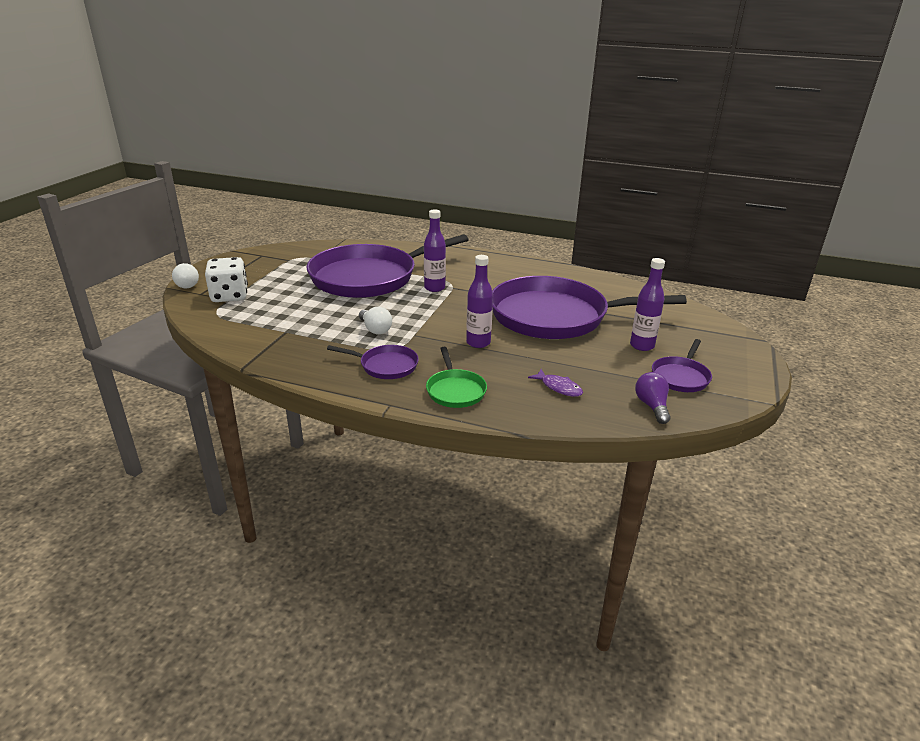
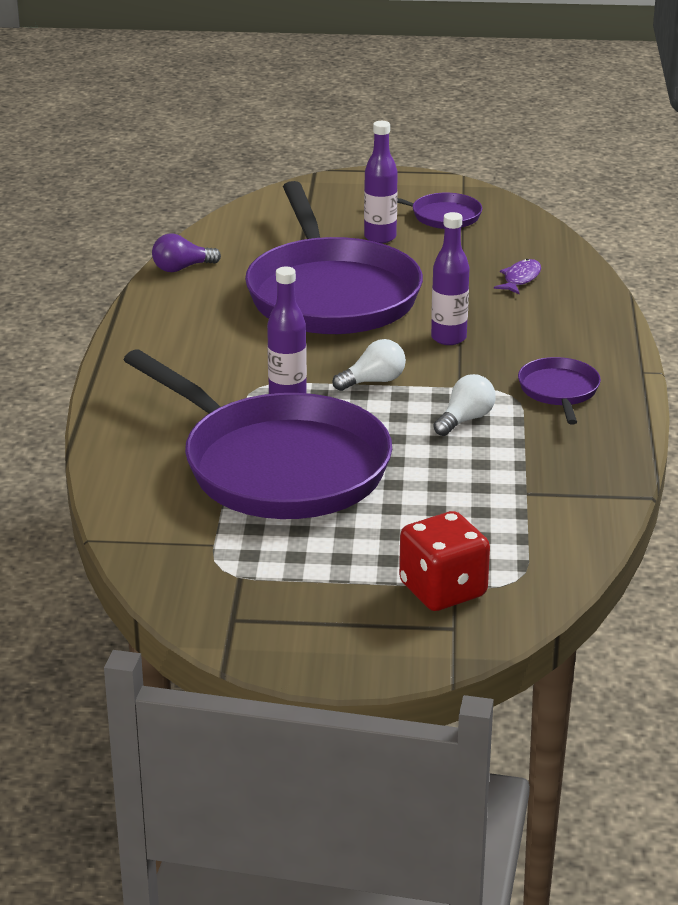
camera: 105 degrees left, 0 degrees up
white light bulb [172,263,199,288] -> white light bulb moved to [332,339,406,391]
white dice [205,257,248,302] -> red dice [399,511,490,611]
green pan [426,347,487,408] -> none
purple light bulb [635,372,671,424] -> purple light bulb moved to [152,233,221,272]

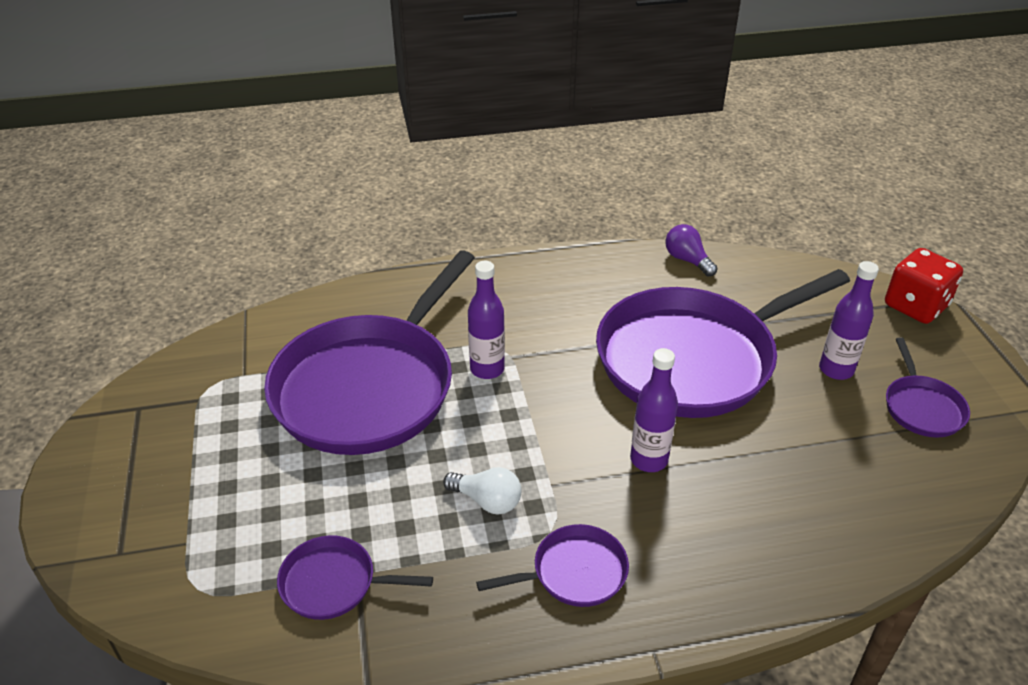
camera: 75 degrees right, 10 degrees up
white light bulb [332,339,406,391] -> none
red dice [399,511,490,611] -> red dice moved to [885,248,963,324]
purple fish [494,259,541,294] -> none
none -> purple pan [277,535,433,620]

